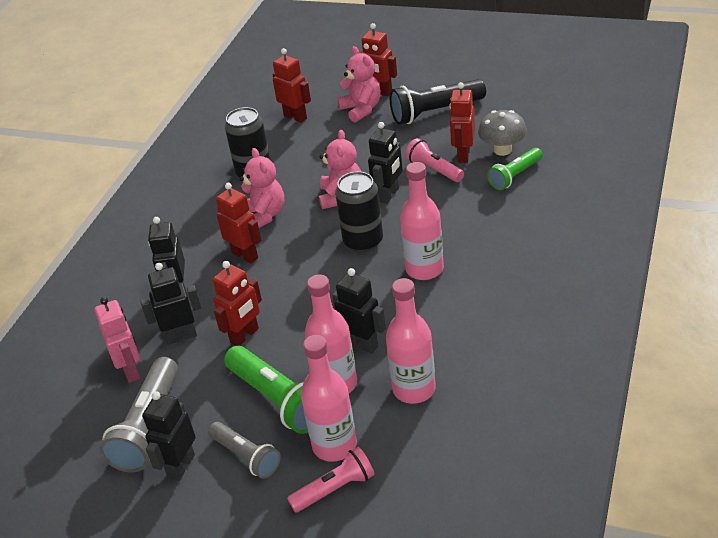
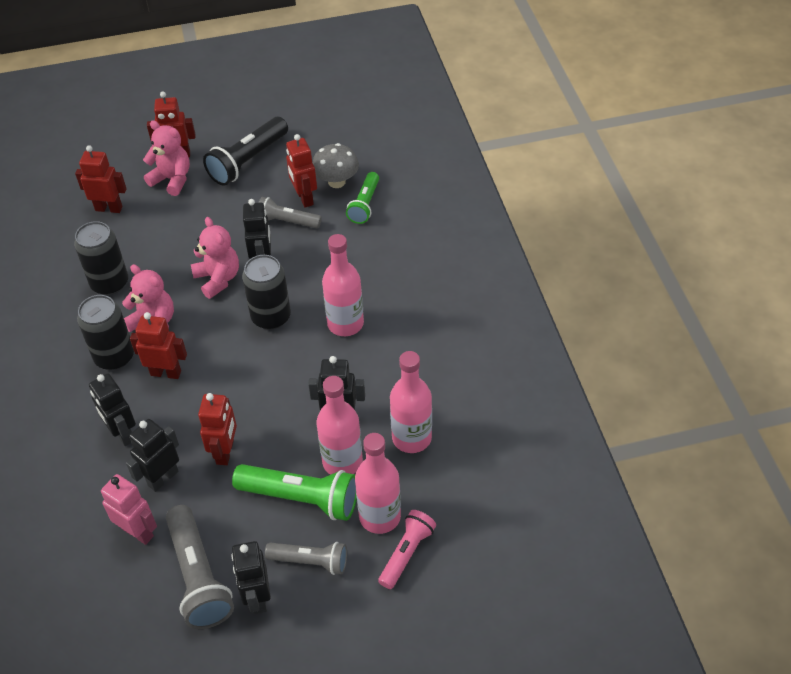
camera: 35 degrees left, 10 degrees up
pink flashlight [405,138,464,182] -> grey flashlight [258,197,322,228]
none -> black can [77,295,134,370]

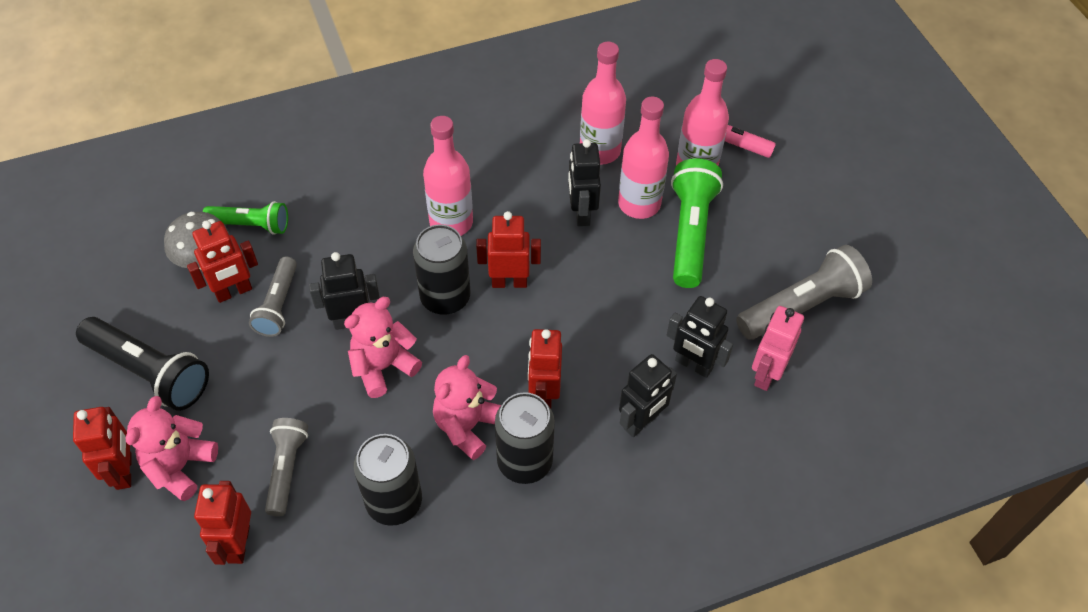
camera: 100 degrees left, 5 degrees up
red robot [198,393,237,465] -> red robot moved to [476,211,541,288]
black robot [231,541,271,614] -> none
grey flashlight [265,542,347,575] -> grey flashlight moved to [265,418,308,516]

